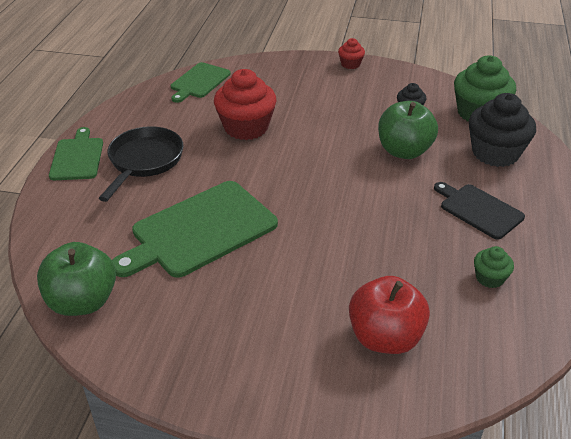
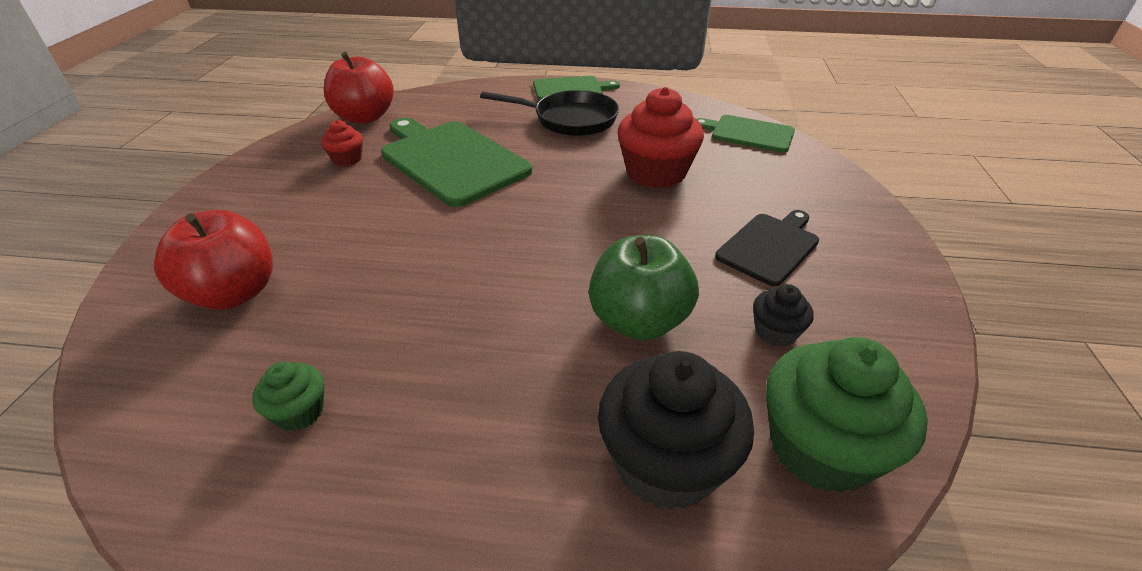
camera: 85 degrees right, 0 degrees up
green apple [37,242,116,316] -> red apple [323,52,394,124]
red cupcake [338,38,365,69] -> red cupcake moved to [321,120,363,166]
black cutting board [434,182,525,240] -> black cutting board moved to [715,210,819,286]

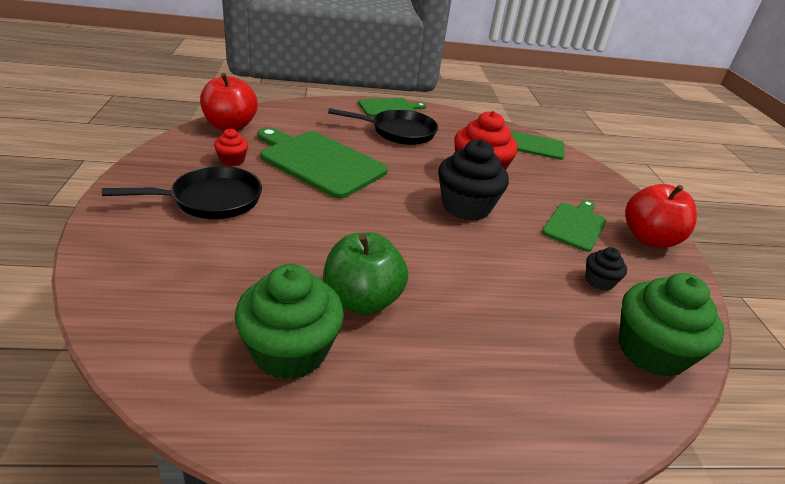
camera: 15 degrees left, 5 degrees down
red apple [154,210,273,310] -> red apple moved to [625,184,697,248]
green cupcake [252,362,324,431] -> green cupcake [234,264,344,380], size x2.03
green apple [589,235,699,340] -> green apple moved to [323,232,408,315]
black cupcake [598,351,754,510] -> black cupcake moved to [438,140,509,221]
black cutting board [715,210,819,286] -> green cutting board [542,200,606,252]
none -> black pan [102,166,262,219]

